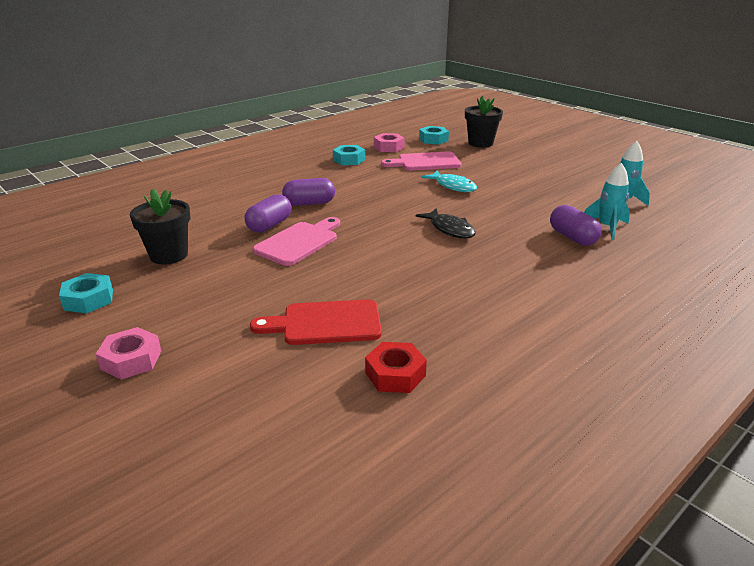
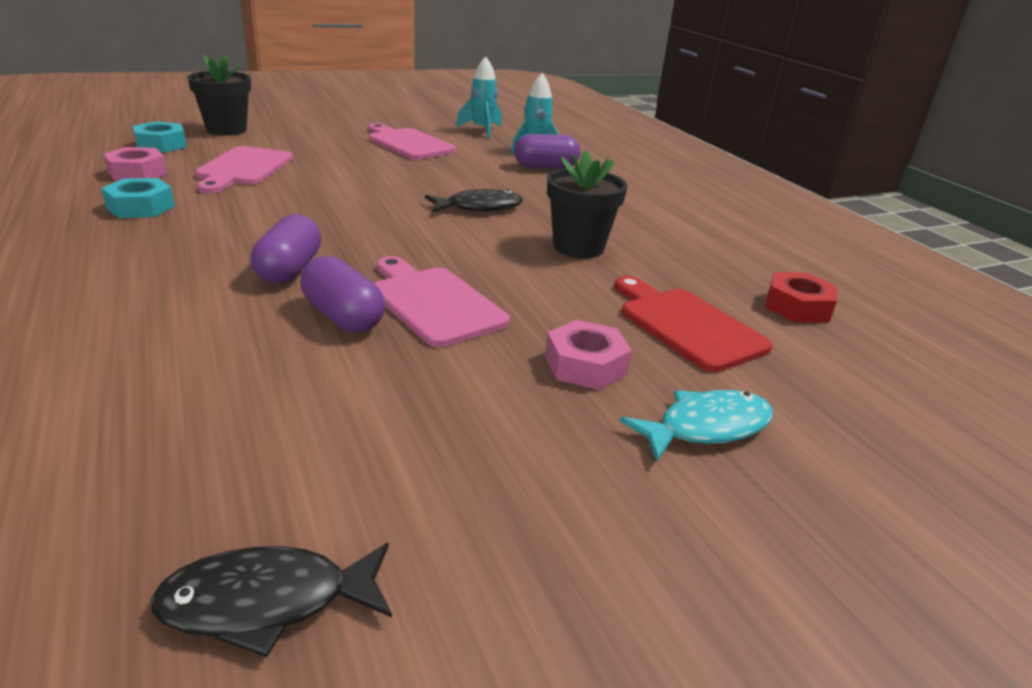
camera: 75 degrees left, 0 degrees up
turquoise nut [59,273,113,313] -> none
pink nut [96,327,161,380] -> pink nut moved to [545,320,632,390]
black flower pot [130,189,190,264] -> black flower pot moved to [547,149,628,258]
red cutting board [250,299,382,345] -> red cutting board turned 135 degrees clockwise [614,276,773,372]
turquoise fish [421,170,477,192] -> turquoise fish moved to [619,390,773,461]
none -> black fish [151,543,392,657]
none -> pink cutting board [368,123,456,160]

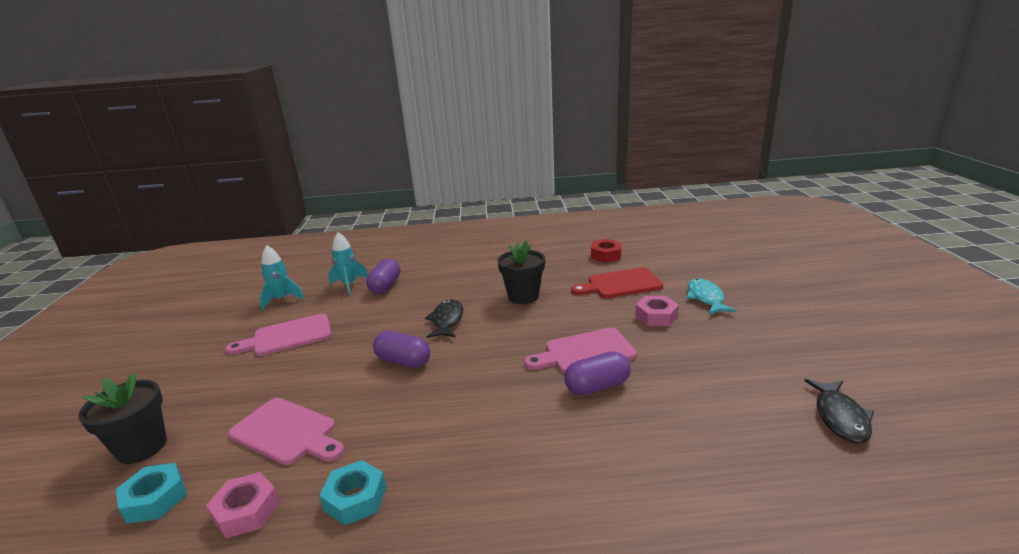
camera: 65 degrees left, 5 degrees down
purple capsule [251,214,321,284] -> purple capsule moved to [373,331,430,368]

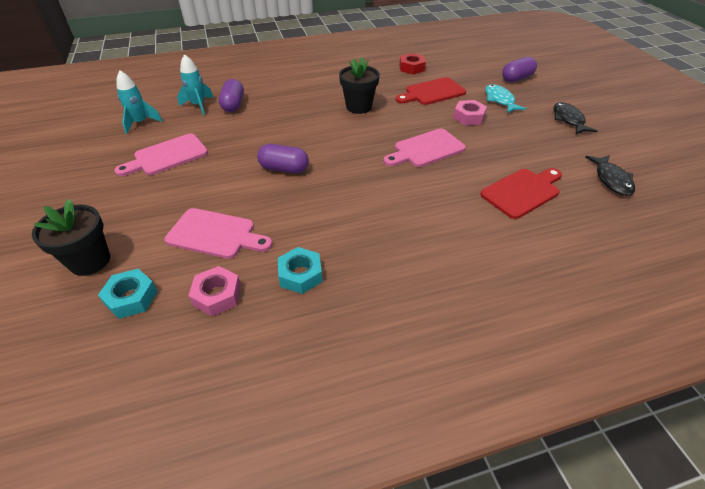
camera: 15 degrees left, 20 degrees up
black fish [425,299,463,338] -> black fish moved to [554,102,597,135]
purple capsule [564,351,631,395] -> purple capsule moved to [502,57,537,83]
none -> red cutting board [480,168,562,219]

